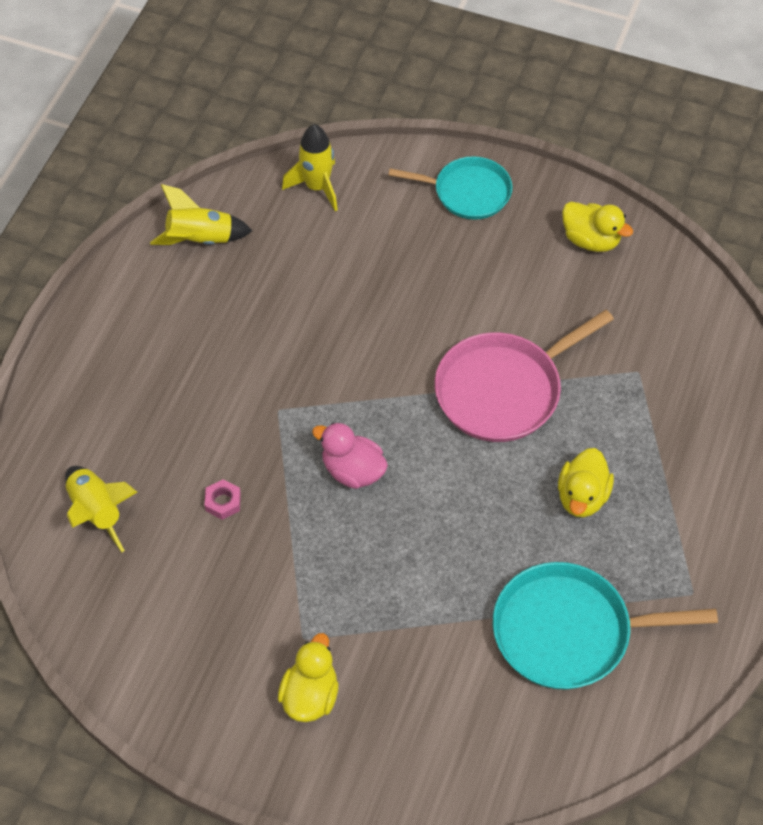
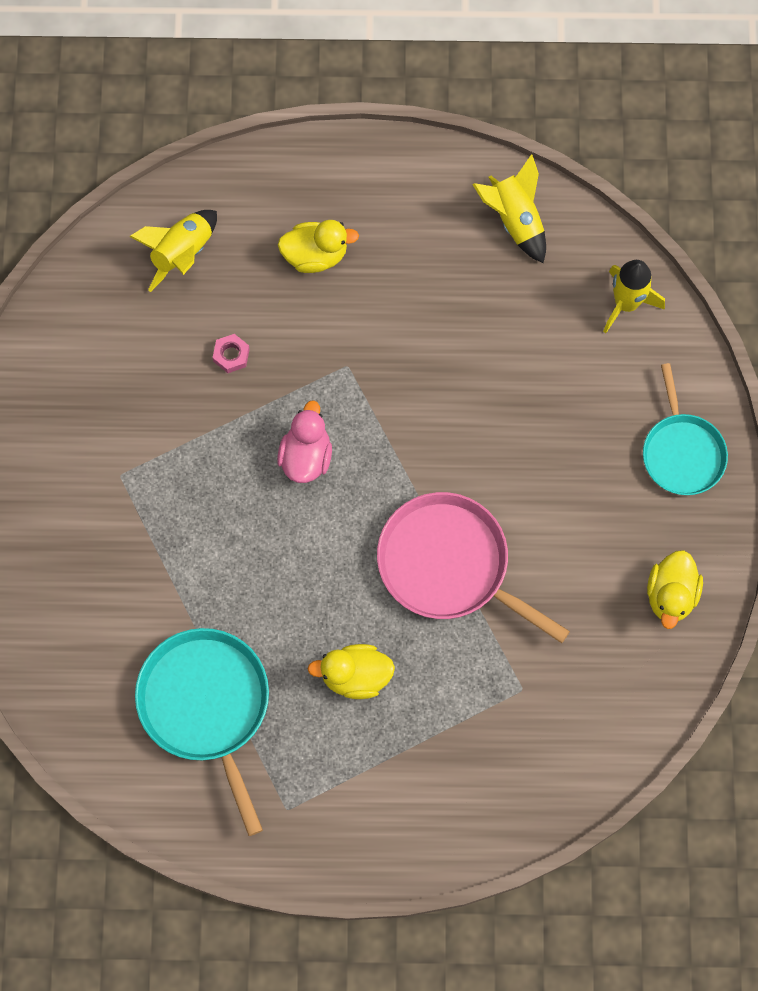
camera: 70 degrees right, 15 degrees up
yellow duck [278,633,339,722] -> yellow duck moved to [278,220,359,273]

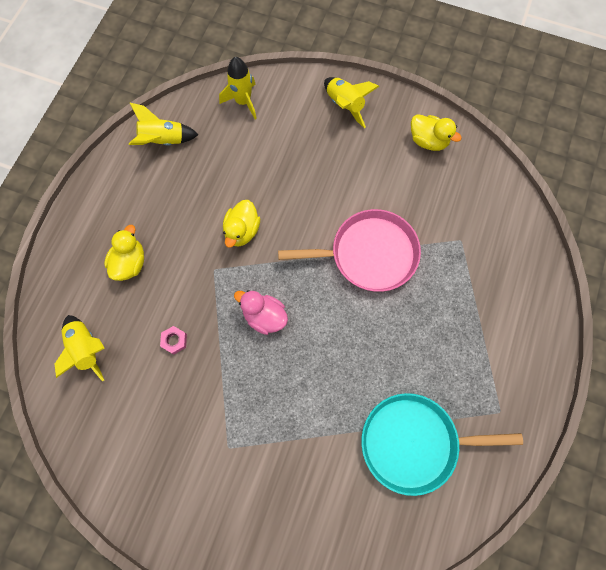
camera: 70 degrees left, 0 degrees up
yellow duck [308,644,395,699] -> yellow duck moved to [223,200,260,248]
pink pan [377,492,570,643] -> pink pan turned 150 degrees counterclockwise [278,209,421,292]
turquoise pan [643,363,728,495] -> yellow rocket [324,77,379,128]

